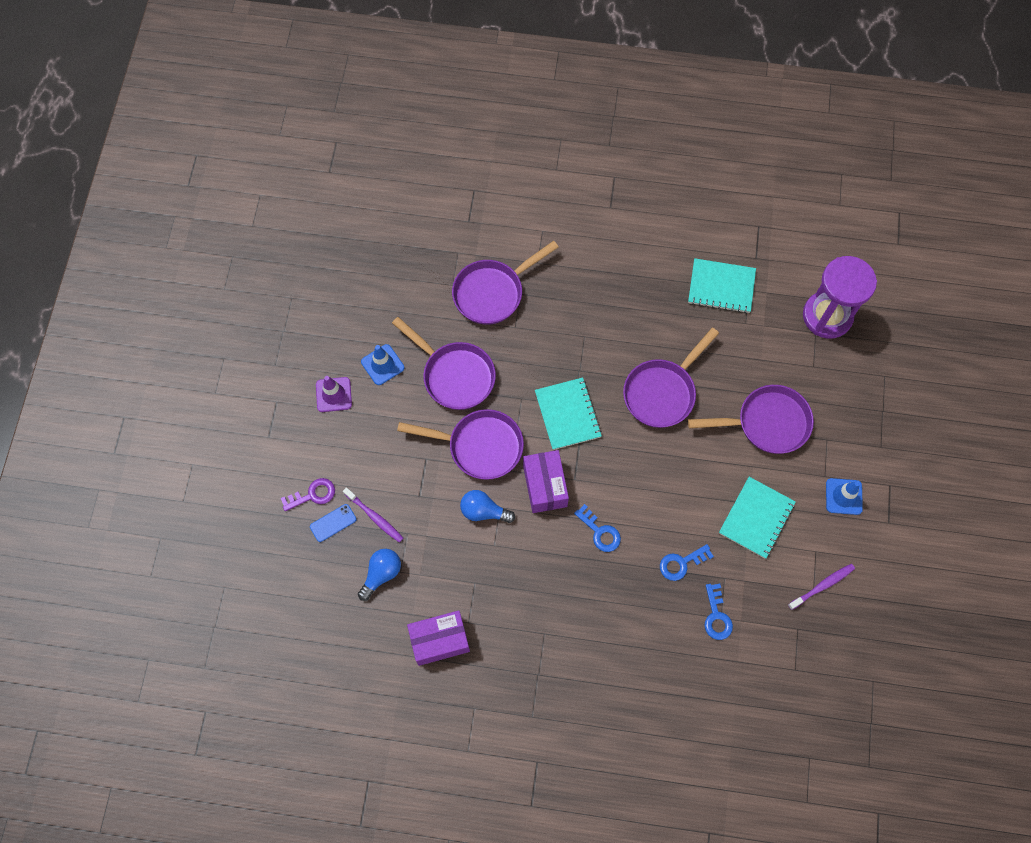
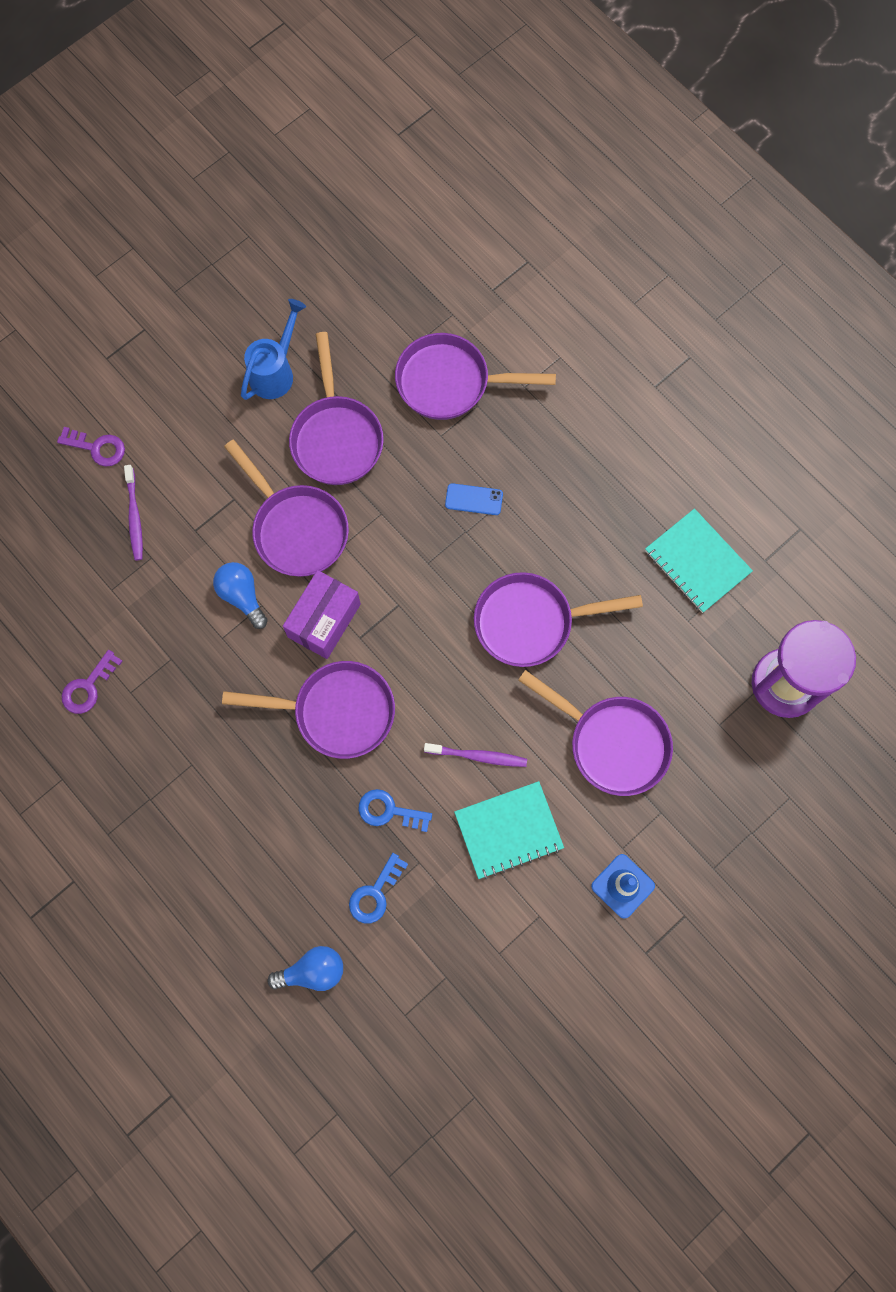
camera: 40 degrees right, 5 degrees up
blue phone [310,504,357,542] -> blue phone moved to [445,483,503,515]
purple traffic cone [316,376,352,412] -> none
blue light bulb [358,549,401,601] -> blue light bulb moved to [267,946,343,991]
blue traffic cone [361,344,404,385] -> blue watering can [241,299,306,400]
purple box [407,610,470,666] -> purple key [62,650,123,714]
turquoise notebook [535,378,602,450] -> none
blue key [574,504,621,552] -> purple pan [222,661,395,759]
purple toothbrush [788,564,855,610] -> purple toothbrush moved to [424,743,527,767]

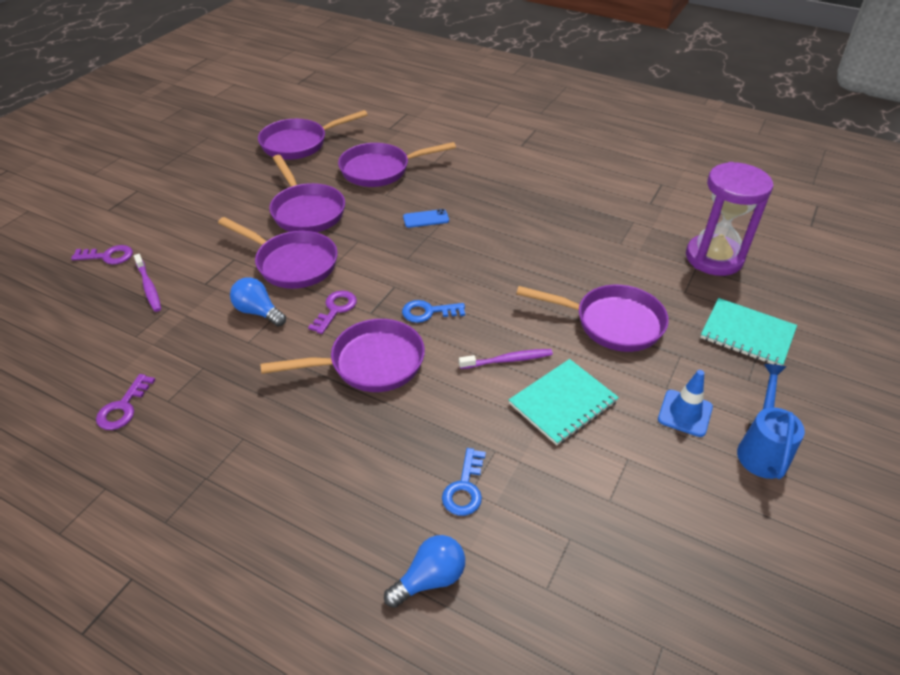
camera: 20 degrees left, 30 degrees down
blue watering can [241,299,306,400] -> blue watering can moved to [737,364,805,479]
purple box [283,570,361,659] -> purple key [308,290,357,334]
blue key [359,789,432,832] -> blue key moved to [402,300,465,323]
purple pan [474,572,643,667] -> purple pan moved to [258,110,368,160]
turquoise notebook [645,508,753,613] -> turquoise notebook moved to [700,298,797,365]

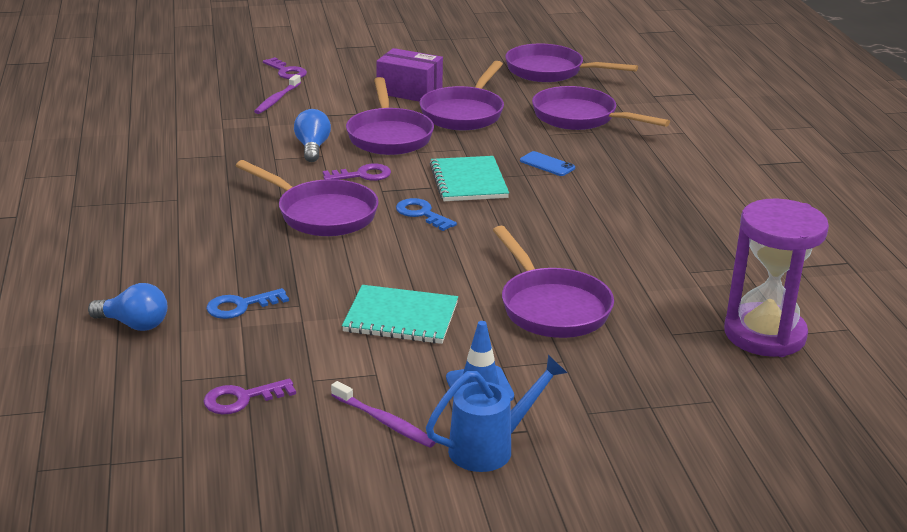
camera: 50 degrees right, 15 degrees down
purple key [96,374,155,430] -> purple key moved to [204,379,296,414]
purple toothbrush [459,349,553,369] -> purple toothbrush moved to [331,381,436,448]
turquoise notebook [700,298,797,365] -> turquoise notebook moved to [430,156,509,201]
none -> purple box [376,48,443,102]

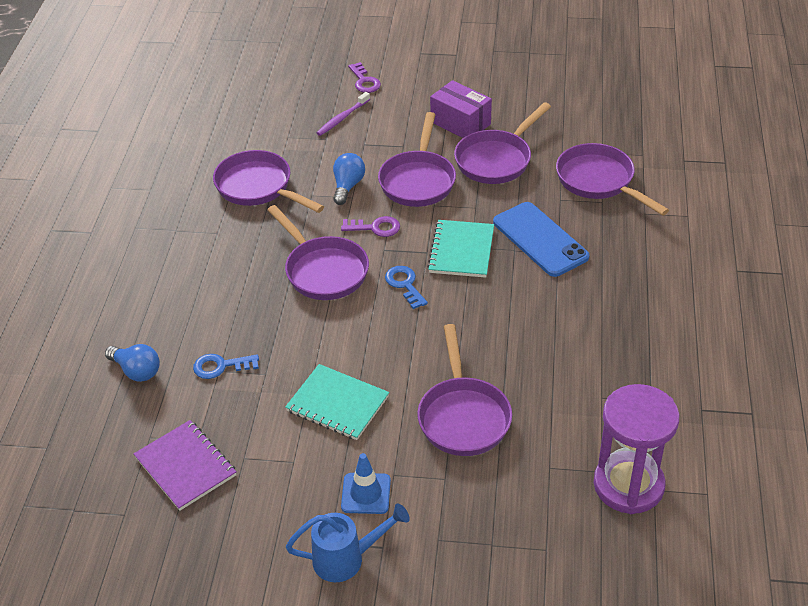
camera: 20 degrees right, 15 degrees up
purple key [204,379,296,414] -> purple notebook [134,420,237,511]
purple toothbrush [331,381,436,448] -> none
purple pan [505,44,638,82] -> purple pan moved to [213,150,324,213]
blue phone [520,151,575,176] -> blue phone [493,202,589,277], size x2.13

